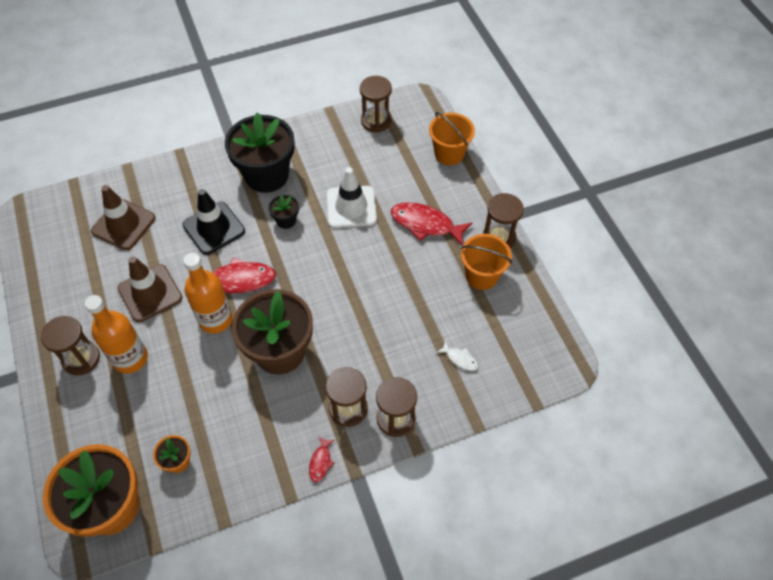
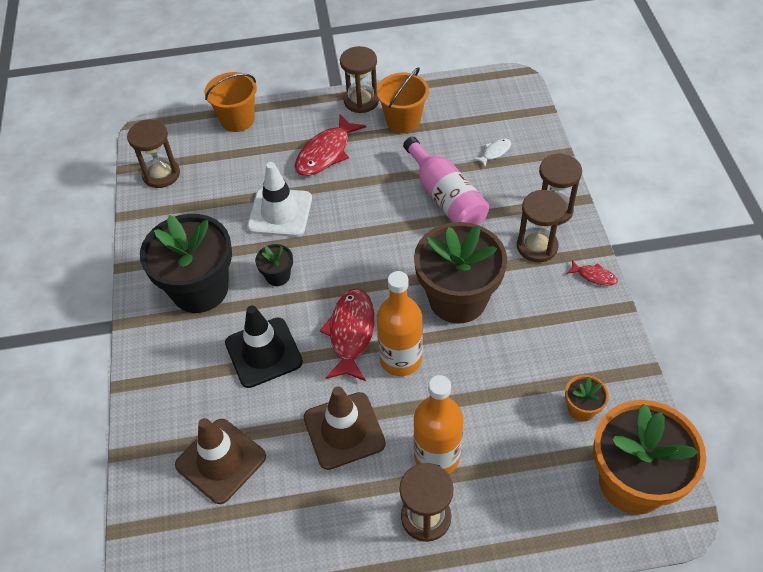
camera: 75 degrees left, 5 degrees down
none -> pink bottle [403,137,489,225]

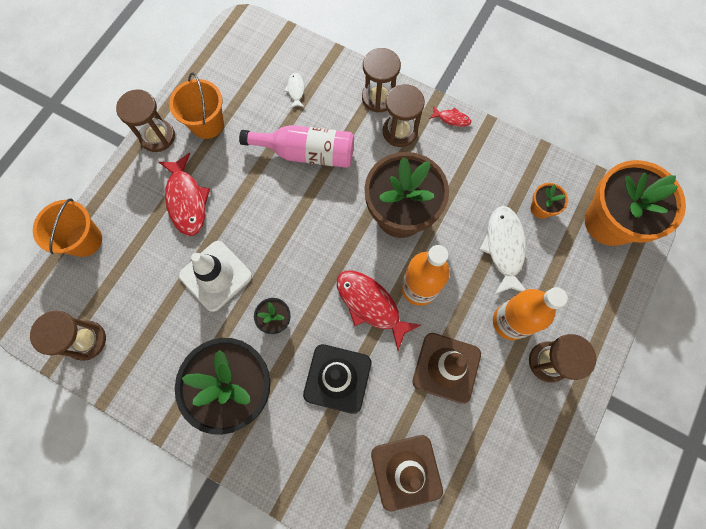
camera: 55 degrees left, 20 degrees up
red fish [567,260,618,286] -> red fish turned 45 degrees clockwise [430,106,471,127]
none -> white fish [479,206,526,295]

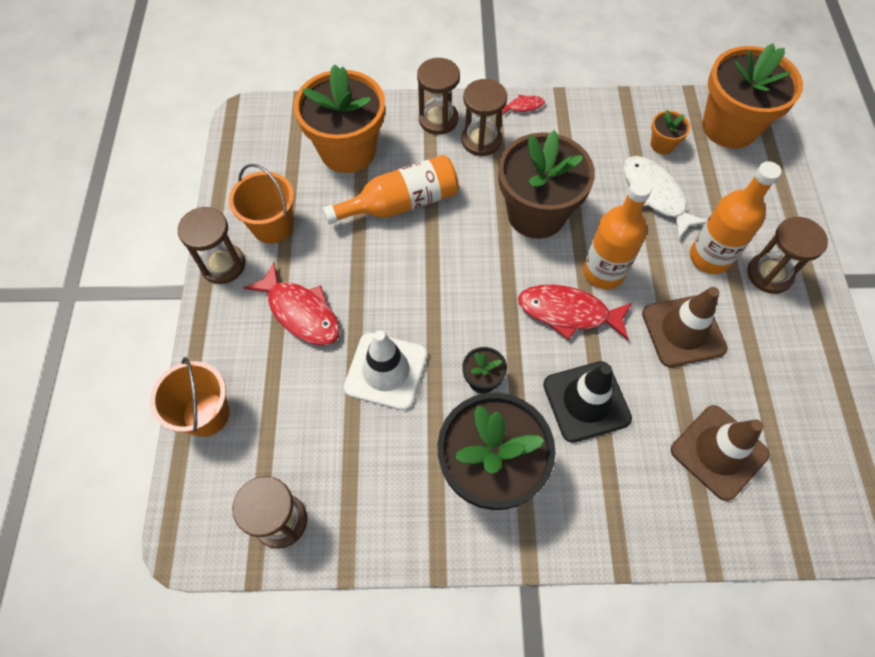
camera: 30 degrees left, 10 degrees down
pink bottle [239,125,354,168] -> orange bottle [323,155,459,225]
white fish [284,73,304,108] -> orange flower pot [294,64,385,173]

